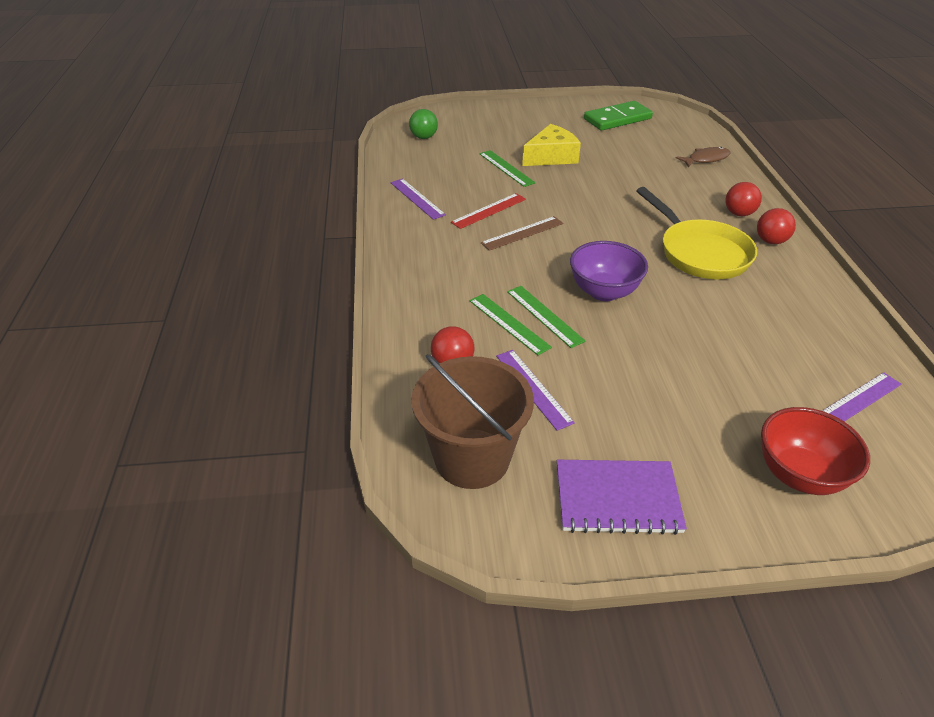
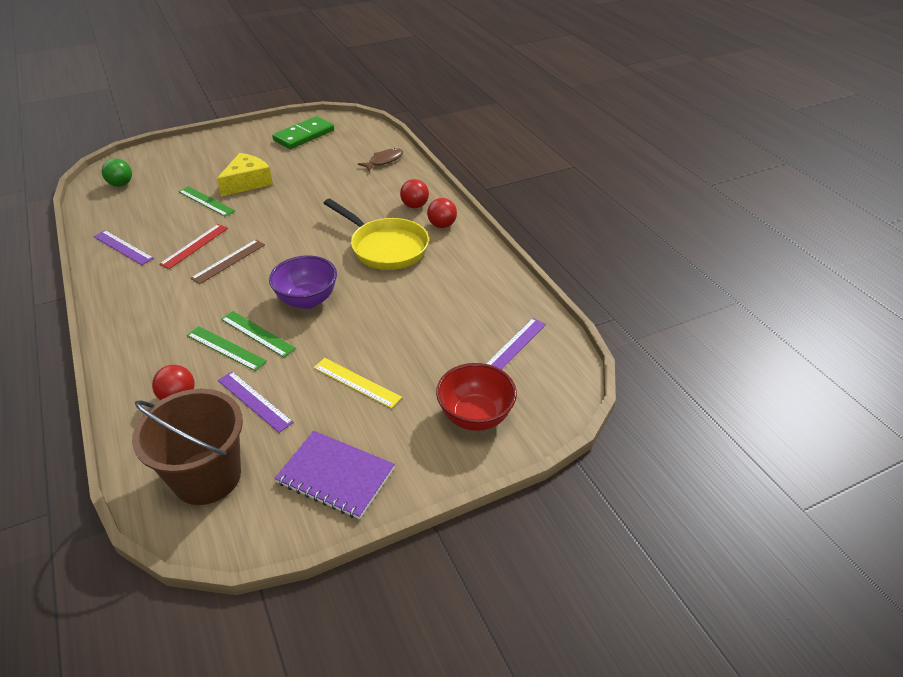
camera: 20 degrees left, 0 degrees up
purple notebook [557,460,687,535] -> purple notebook turned 45 degrees clockwise [275,431,395,519]
none -> yellow ruler [314,358,402,408]

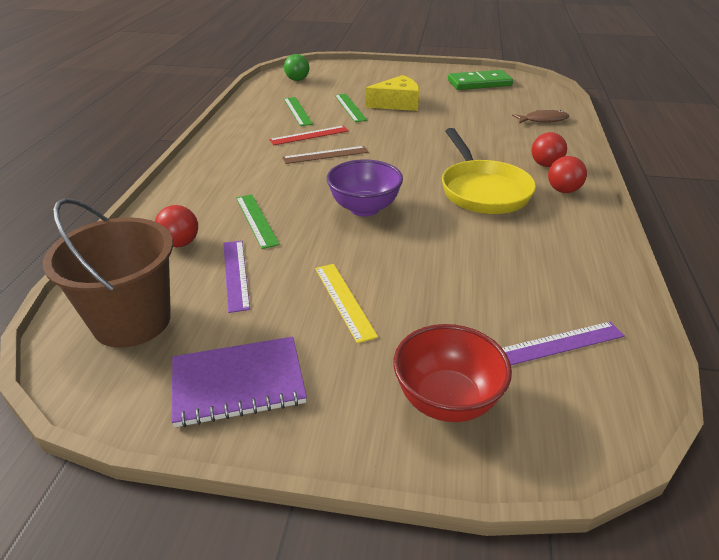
camera: 35 degrees right, 5 degrees down
purple ruler [93,230,154,265] -> none
green ruler [221,311,296,357] -> green ruler moved to [284,97,313,126]
purple notebook [275,431,395,519] -> purple notebook turned 75 degrees counterclockwise [172,336,307,427]

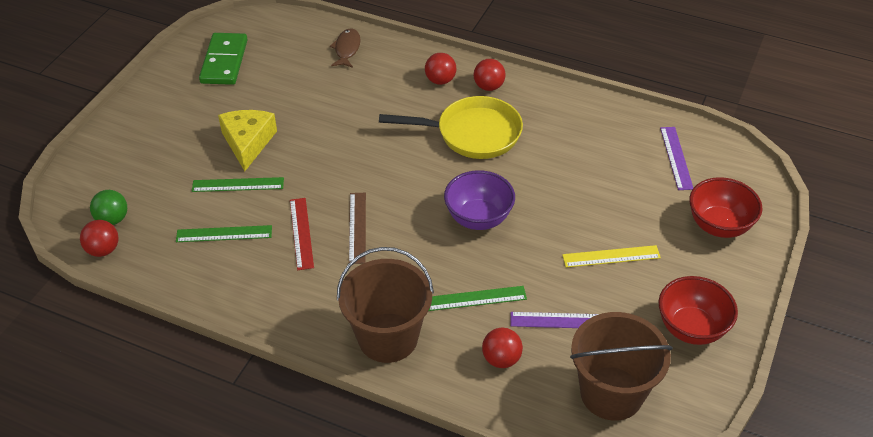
camera: 75 degrees left, 10 degrees up
purple notebook [172,336,307,427] -> red bowl [659,276,738,345]
none -> red ball [80,220,119,257]
none -> brown bucket [337,247,434,363]

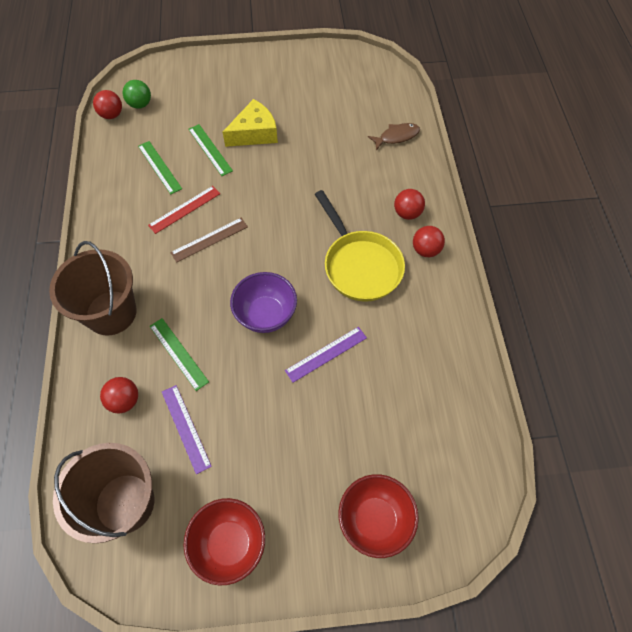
camera: 60 degrees right, 15 degrees up
green domino [199,33,248,85] -> none
yellow ruler [562,245,661,267] -> none
purple ruler [660,127,693,190] -> purple ruler moved to [285,327,367,383]

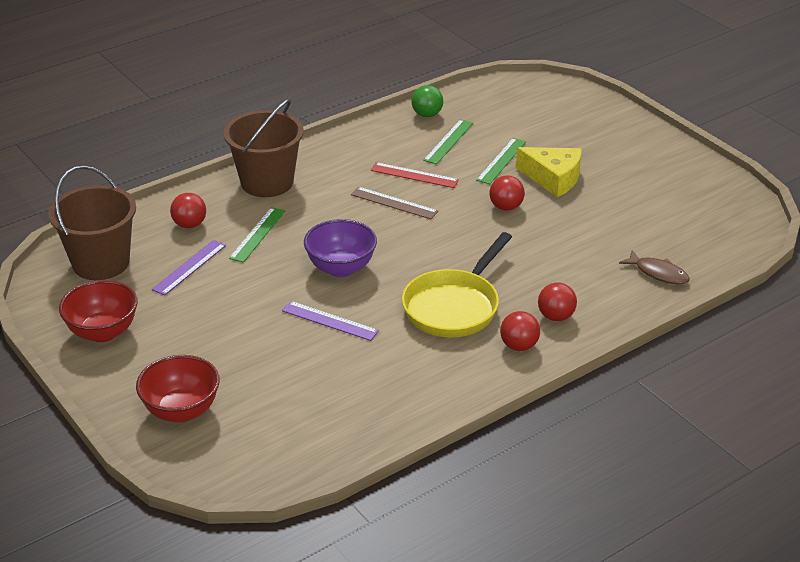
camera: 60 degrees right, 25 degrees down
red ball [93,90,122,119] -> red ball moved to [489,175,525,211]
green ball [123,80,151,109] -> green ball moved to [411,85,443,117]

